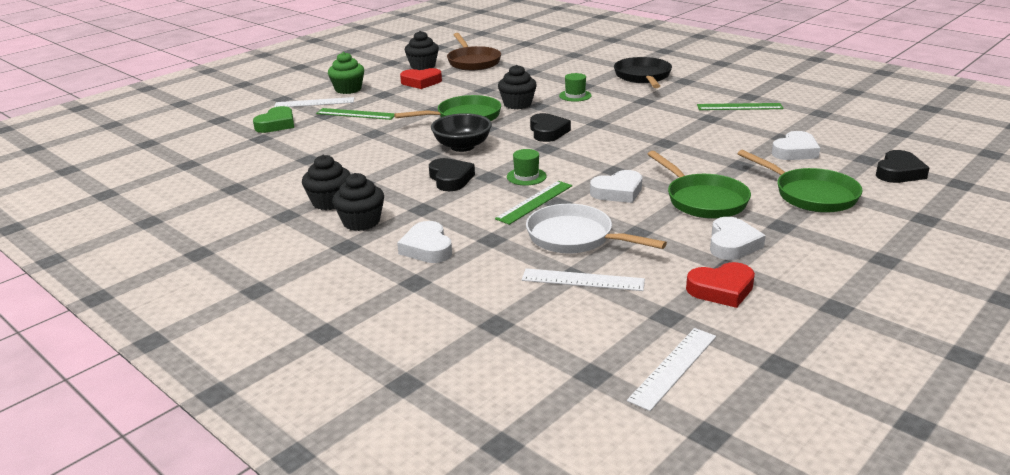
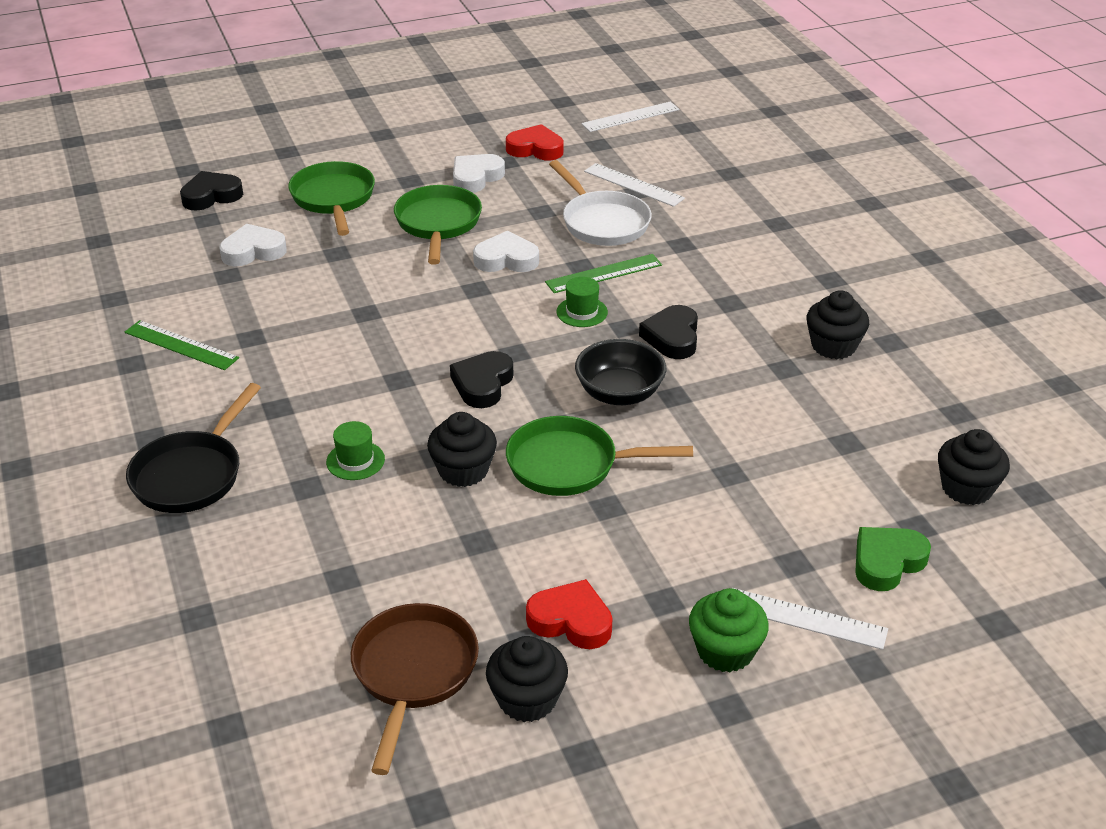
camera: 155 degrees left, 10 degrees up
green ruler [316,108,395,120] -> none
black cupcake [332,173,384,231] -> black cupcake moved to [938,429,1010,505]
white heart [397,221,452,263] -> none

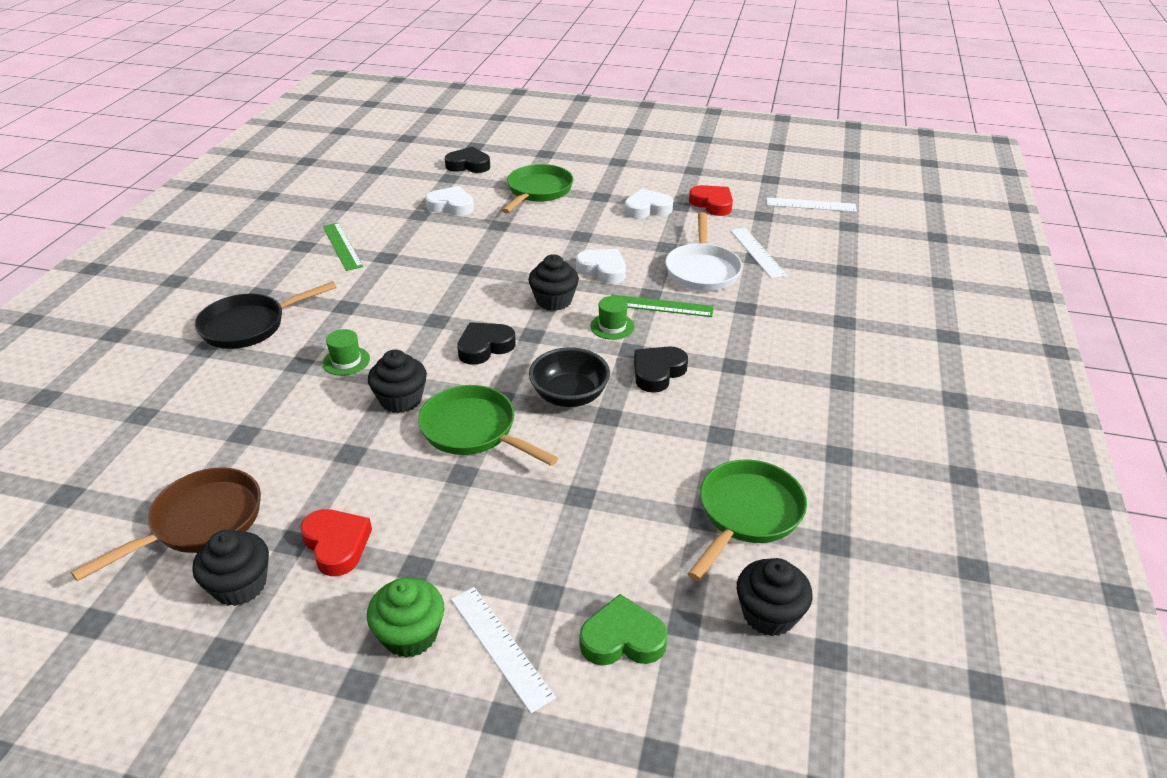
camera: 35 degrees right, 0 degrees up
green pan [394,185,482,265] -> green pan moved to [688,460,807,581]
black cupcake [807,290,869,359] -> black cupcake moved to [528,254,579,311]

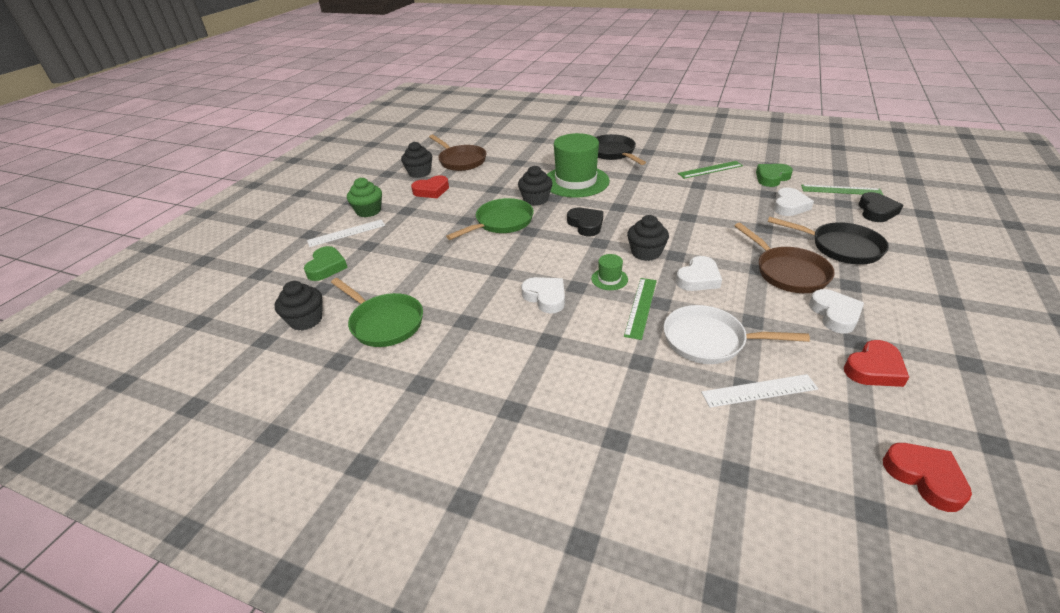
camera: 100 degrees right, 0 degrees up
green hat [322,329,370,376] -> green hat [547,133,610,198], size x2.38
green pan [502,164,573,213] -> black pan [768,217,889,264]
black bowl [529,347,610,407] -> none
black heart [634,346,688,393] -> white heart [521,277,565,314]
white ruler [767,197,857,212] -> red heart [883,443,972,512]
none -> brown pan [734,223,835,293]
none -> green heart [756,164,793,187]
none -> green ruler [801,185,883,195]

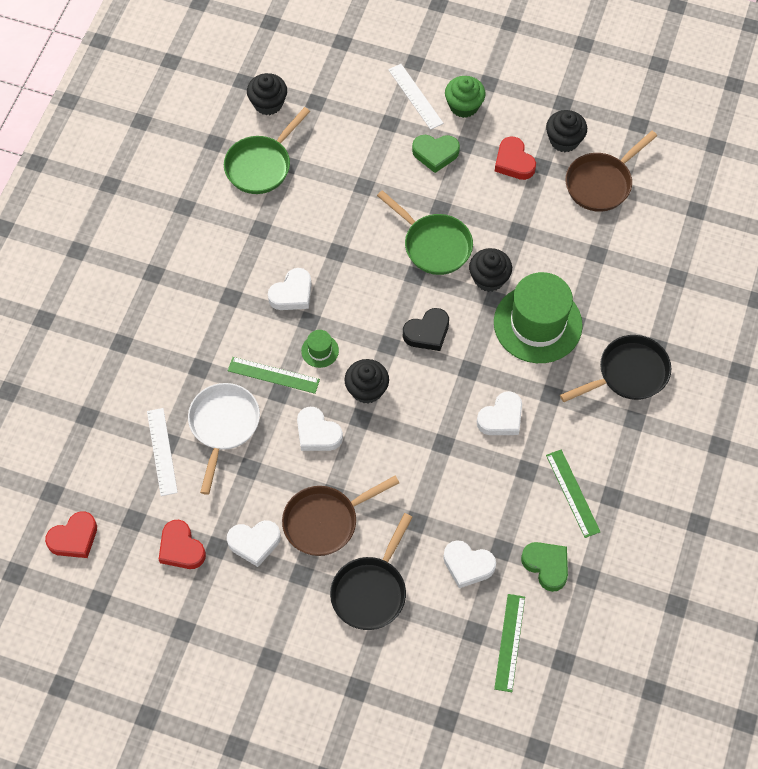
camera: 85 degrees right, 25 degrees up
green heart [304,246,348,281] -> green heart moved to [412,135,460,173]
black heart [859,192,903,222] -> none
none -> white heart [477,391,522,435]

